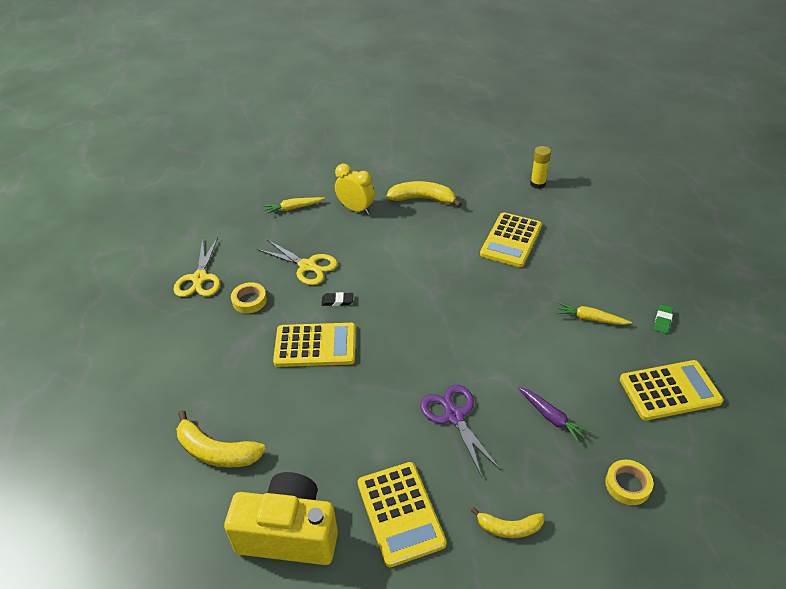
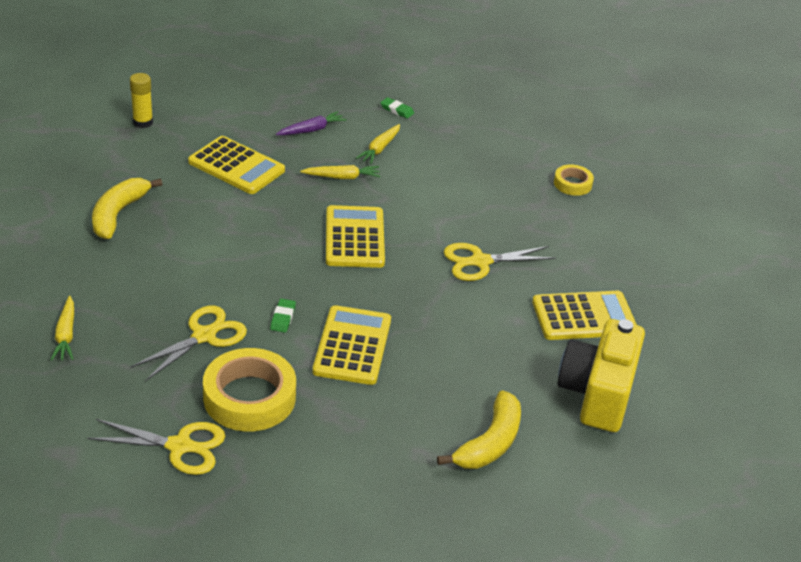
camera: 85 degrees left, 5 degrees down
yellow tape [231,282,267,314] -> yellow tape [203,348,296,431], size x1.91
black eraser [322,292,353,306] -> green eraser [270,299,296,333]
yellow clock [335,164,375,215] -> none
purple scissors [420,385,501,477] -> yellow scissors [444,243,556,281]
yellow banana [471,507,544,538] -> none
purple carrot [518,387,590,443] -> purple carrot moved to [276,111,347,135]
yellow calculator [620,360,723,420] -> yellow calculator moved to [326,205,385,268]
none -> yellow carrot [300,165,381,179]

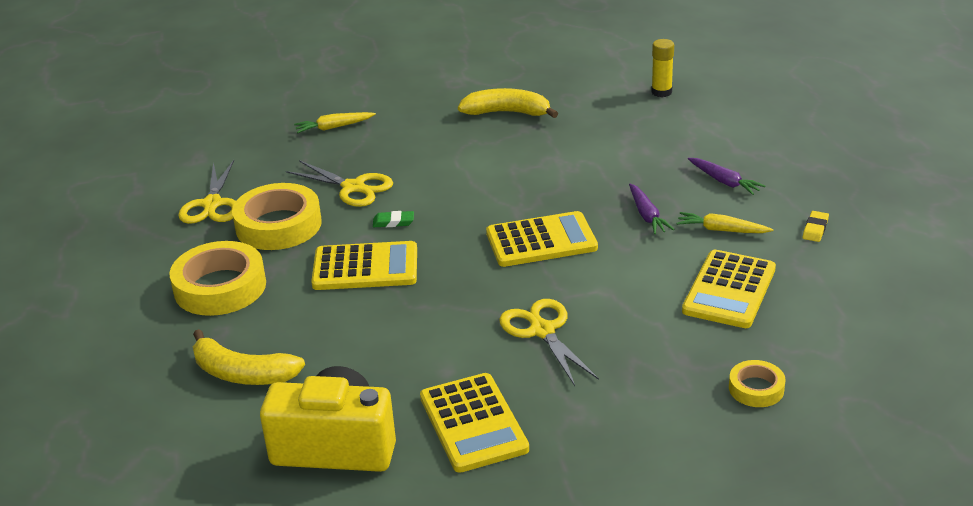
camera: 85 degrees right, 5 degrees down
yellow calculator [188,136,285,194] -> yellow calculator moved to [682,250,776,328]
yellow carrot [300,165,381,179] -> purple carrot [629,184,675,234]
green eraser [380,97,414,119] -> yellow eraser [803,211,829,242]
none -> yellow tape [170,241,266,316]

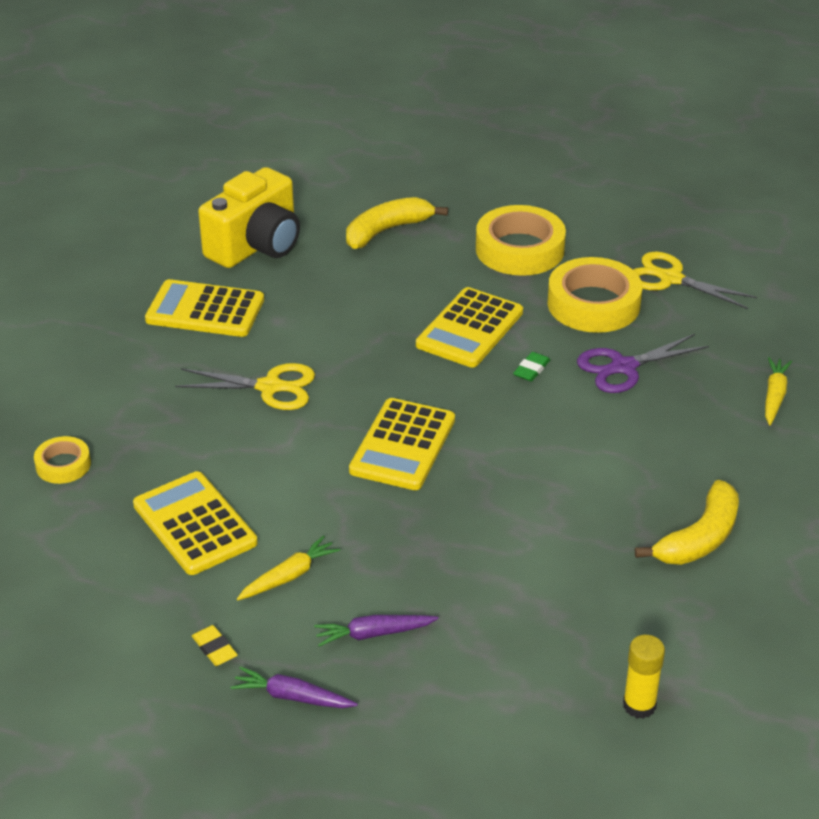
camera: 120 degrees right, 5 degrees up
yellow scissors [286,160,393,207] -> purple scissors [577,334,709,393]
purple carrot [629,184,675,234] -> purple carrot moved to [231,667,358,708]

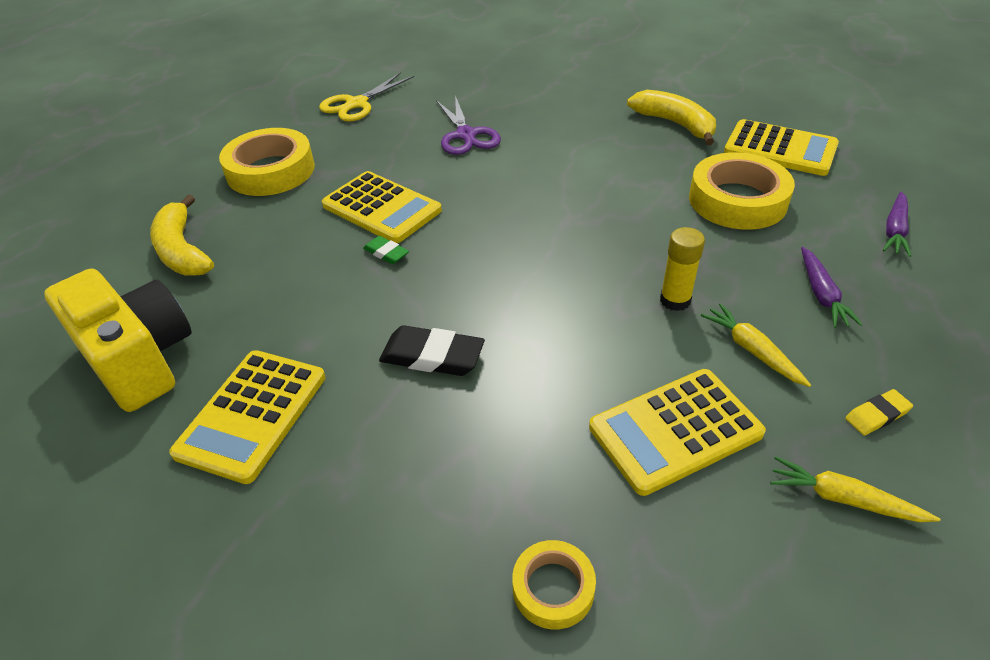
camera: 80 degrees left, 5 degrees up
yellow scissors [175,363,315,410] -> black eraser [379,325,485,376]
purple carrot [231,667,358,708] -> purple carrot moved to [883,192,911,257]
yellow calculator [349,398,455,490] -> yellow calculator moved to [724,119,839,176]
green eraser [513,352,550,382] -> green eraser moved to [363,236,409,264]
yellow tape [547,257,642,333] -> yellow tape moved to [689,152,795,230]
yellow glue stick [623,635,665,719] -> yellow glue stick moved to [660,227,705,311]
yellow carrot [765,357,792,425] -> yellow carrot moved to [770,456,940,522]

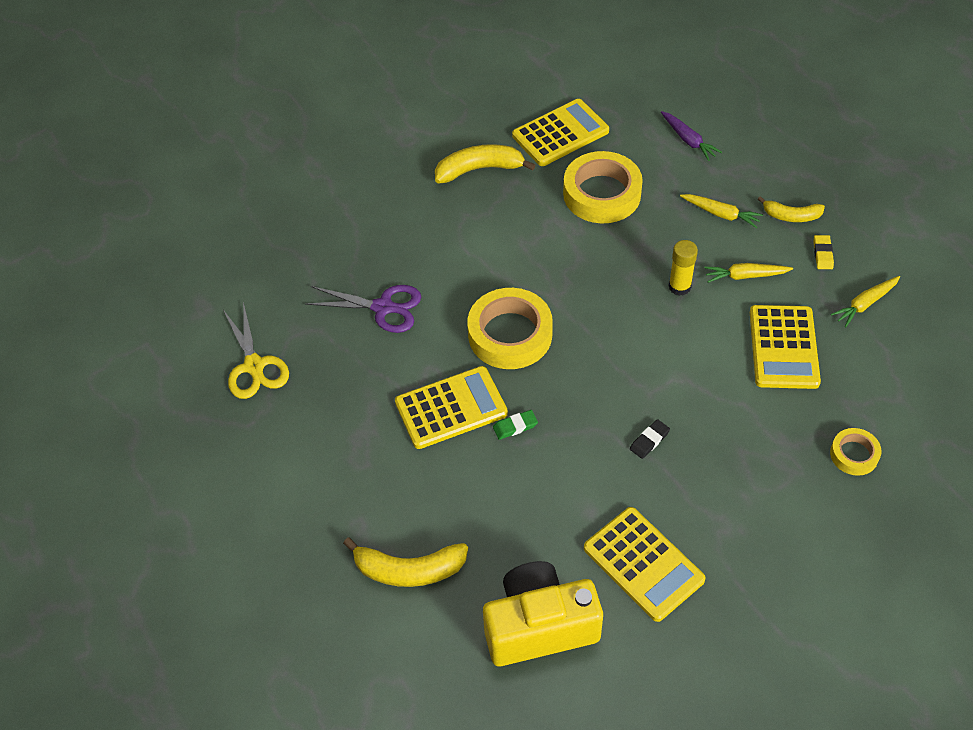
camera: 60 degrees left, 10 degrees up
yellow tape [219,128,315,196] -> yellow tape moved to [467,288,553,369]
black eraser [379,325,485,376] -> black eraser [630,419,670,459], size x0.56
purple carrot [801,247,863,328] -> yellow carrot [680,194,763,228]
none -> yellow banana [758,196,825,222]

